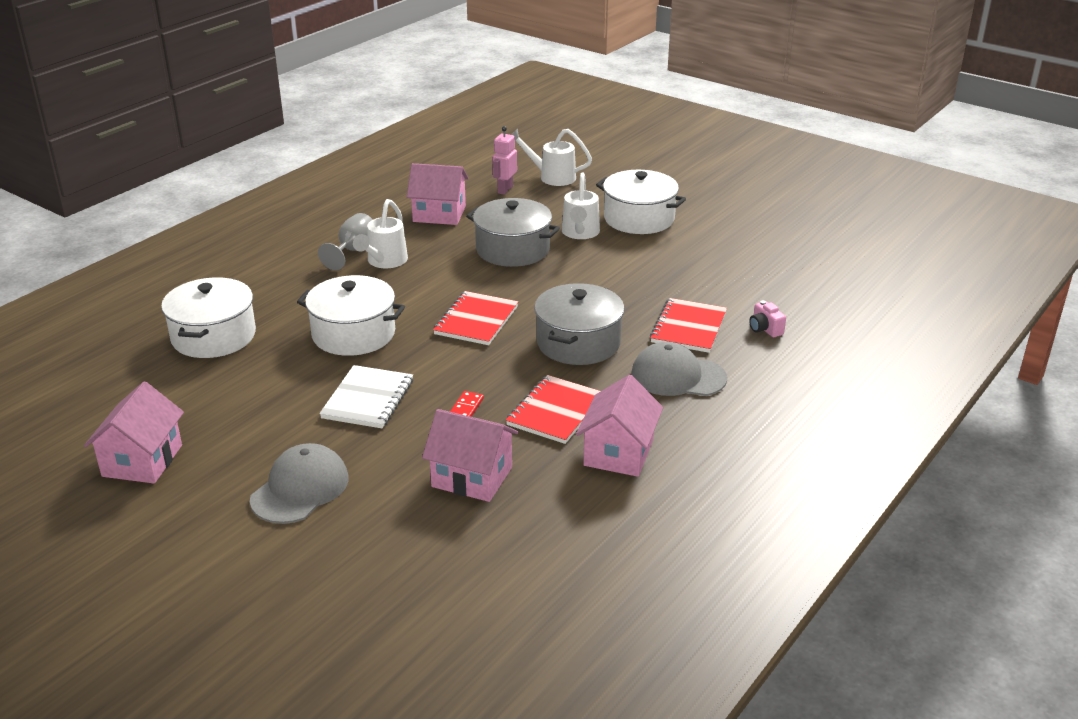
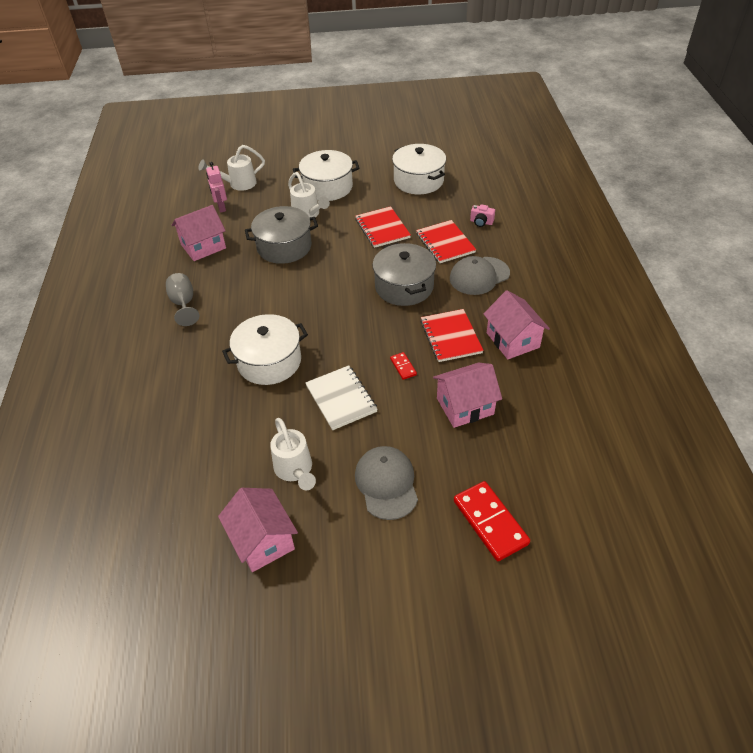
camera: 40 degrees left, 15 degrees up
white pot [161,277,256,358] -> white pot moved to [392,144,446,194]
white watering can [353,199,408,268] -> white watering can moved to [270,418,316,490]
red notebook [433,291,518,345] -> red notebook moved to [355,206,411,248]
none -> red domino [454,481,530,561]

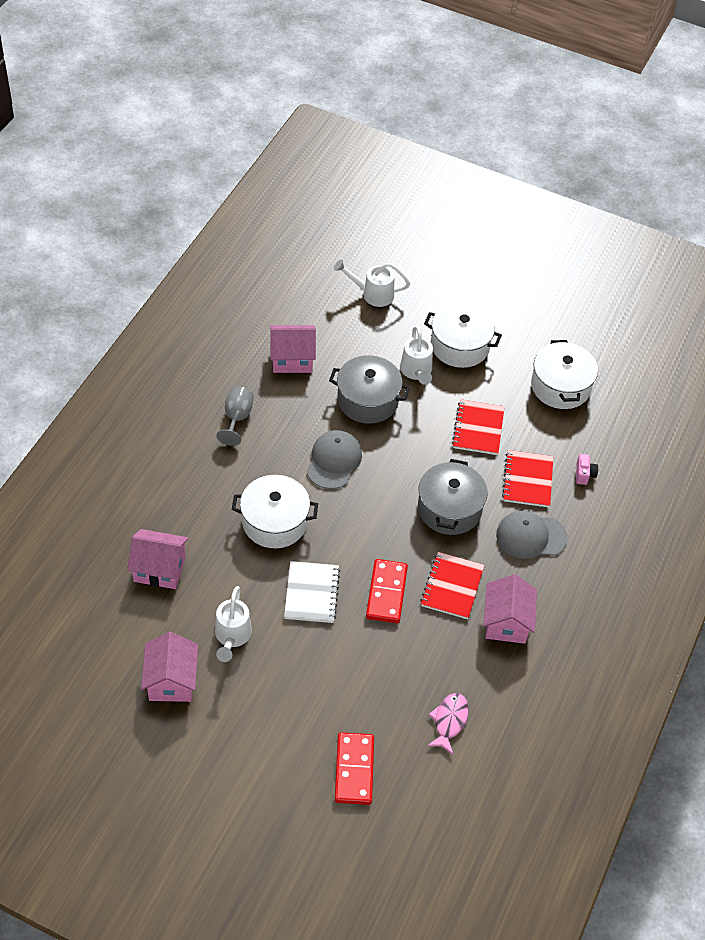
camera: 25 degrees right, 5 degrees up
pink robot [206,162,227,213] -> none
grey cap [355,446,418,520] -> grey cap moved to [306,430,362,489]
red domino [390,352,417,380] -> red domino [366,559,408,623], size x2.09
pink house [433,363,502,428] -> pink house moved to [127,529,188,589]
pink camera [470,204,495,227] -> pink camera turned 135 degrees counterclockwise [576,454,598,485]
none -> pink fish [427,693,469,755]

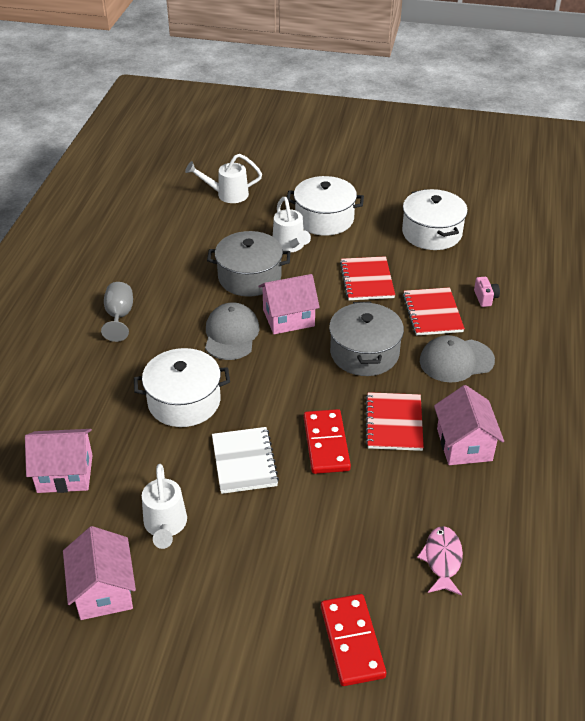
camera: 10 degrees left, 10 degrees down
pink house [270,325,316,373] -> pink house moved to [259,274,320,334]

